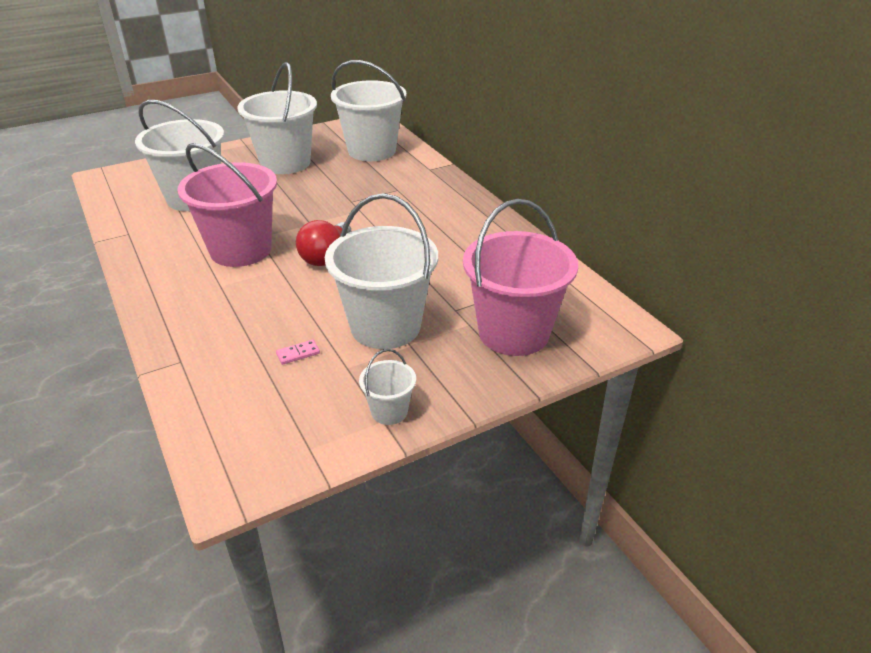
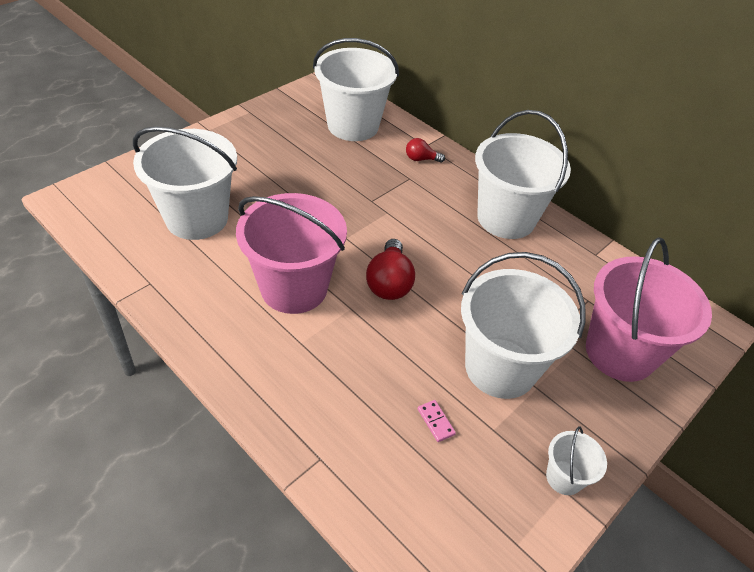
camera: 20 degrees left, 10 degrees up
white bucket [237,62,317,174] -> white bucket moved to [475,110,571,239]
pink domino [276,340,320,365] -> pink domino turned 75 degrees counterclockwise [418,400,456,442]
none -> red light bulb [406,138,445,163]

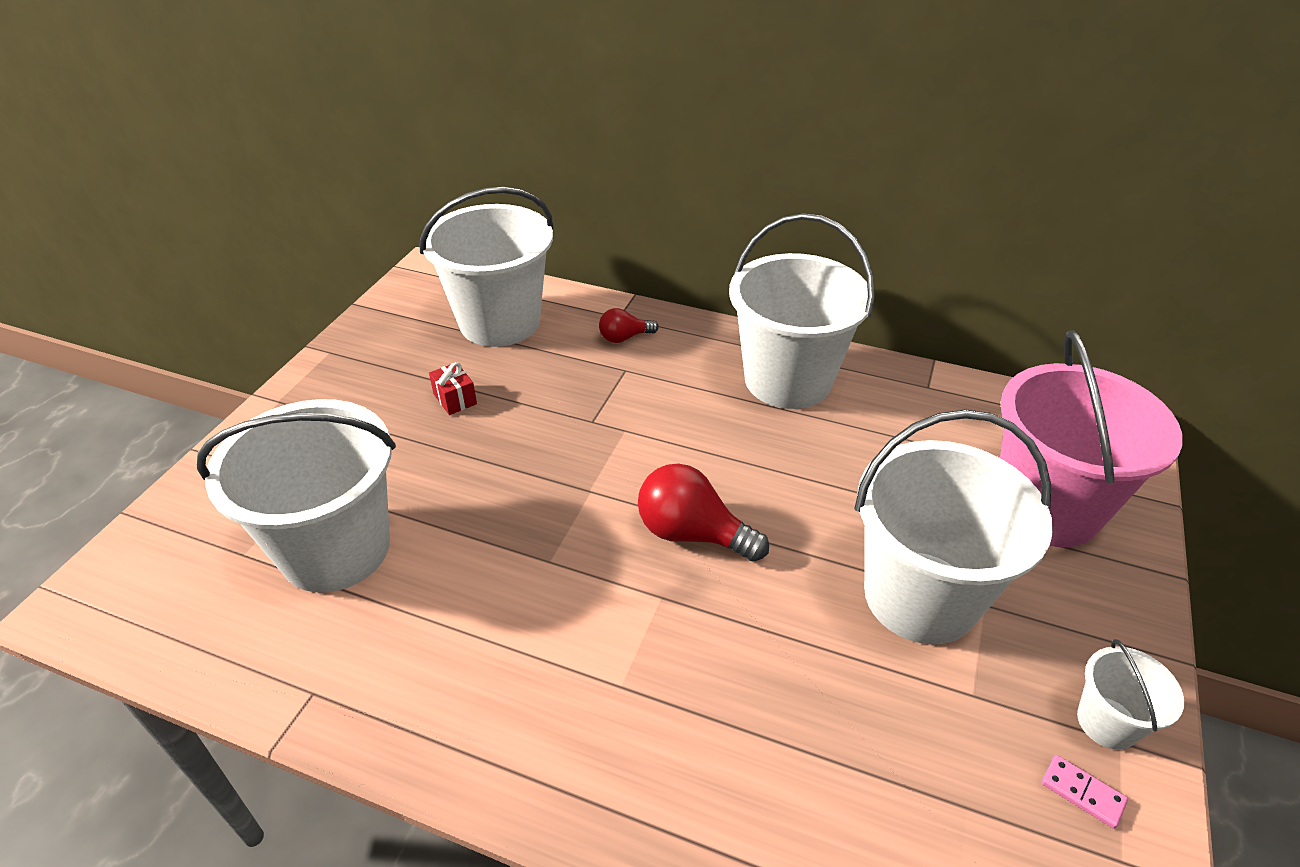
camera: 20 degrees left, 5 degrees down
pink bucket [236,193,347,314] -> none
red light bulb [366,239,415,300] -> red light bulb turned 135 degrees clockwise [638,464,769,562]
pink domino [418,400,456,442] -> pink domino moved to [1042,755,1128,829]
none -> red gift [429,362,477,415]

